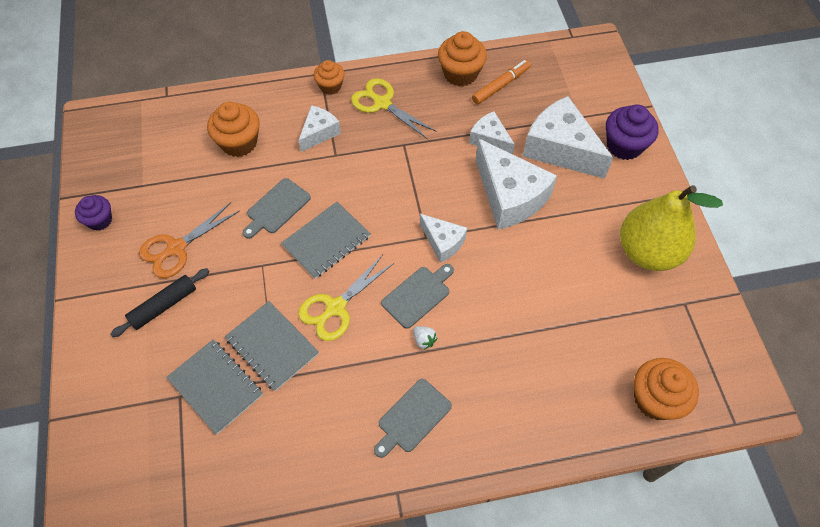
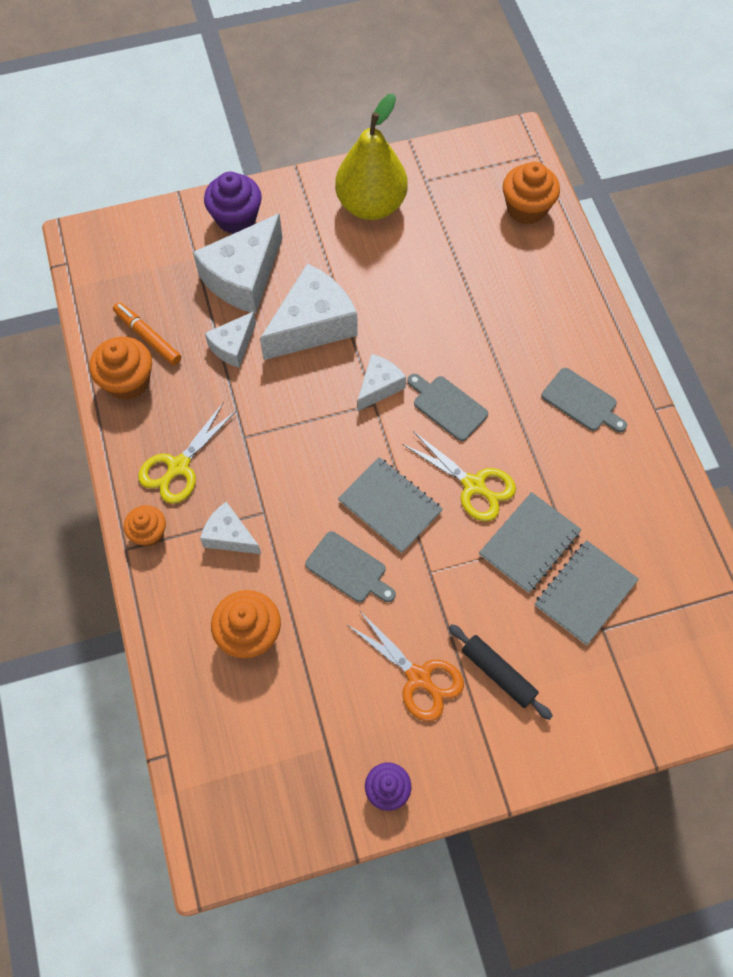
camera: 95 degrees left, 5 degrees up
white strawberry [413,326,437,350] -> none

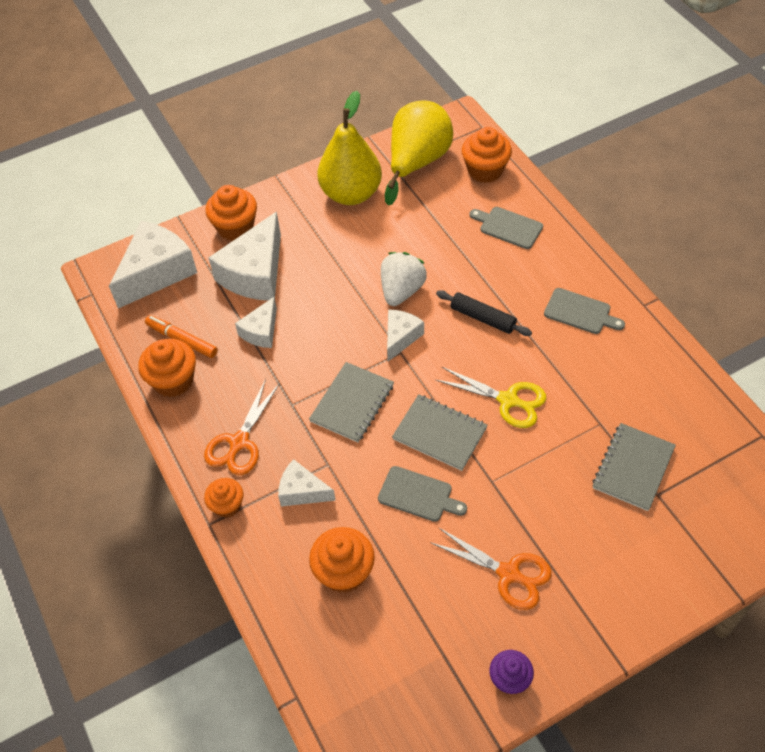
camera: 10 degrees left, 10 degrees down
yellow scissors [138,402,237,504] -> orange scissors [204,379,280,475]
purple cupcake [204,172,262,234] -> orange cupcake [205,185,257,241]
white cheese [260,263,358,360] -> white cheese moved to [109,221,197,309]
grey cutting board [407,374,488,441] -> grey cutting board moved to [470,207,543,249]
black rolling pin [449,624,553,720] -> black rolling pin moved to [436,290,532,336]
grey notebook [479,492,582,593] -> grey notebook moved to [309,362,394,443]
none -> white strawberry [381,252,427,306]
none -> yellow pear [385,101,453,205]

